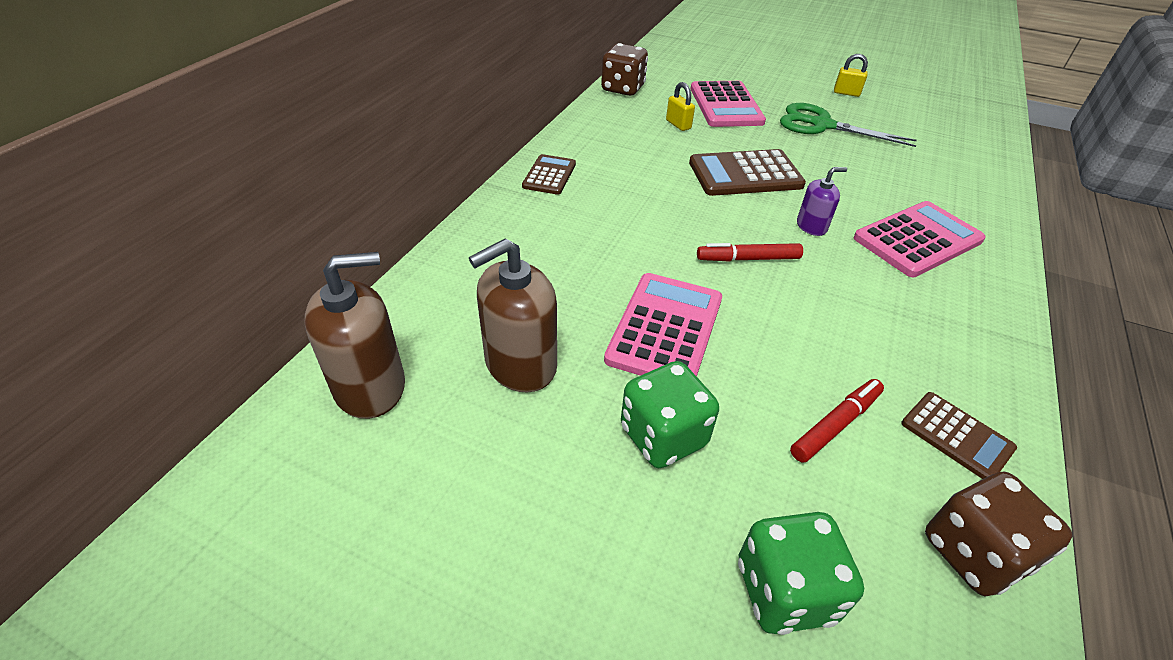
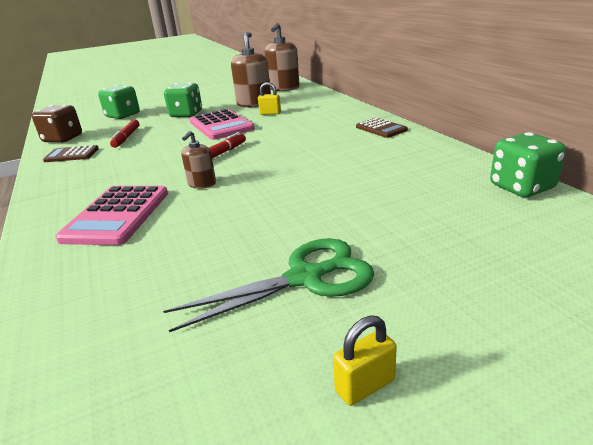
camera: 135 degrees right, 15 degrees down
brown dice [601,43,648,96] -> green dice [490,132,566,197]
yellow padlock [666,82,695,131] -> yellow padlock moved to [258,82,281,115]
brown calculator [689,149,806,196] -> none
pink calculator [690,81,766,127] -> none
purple soap dispenser [797,167,847,236] -> brown soap dispenser [181,131,216,189]

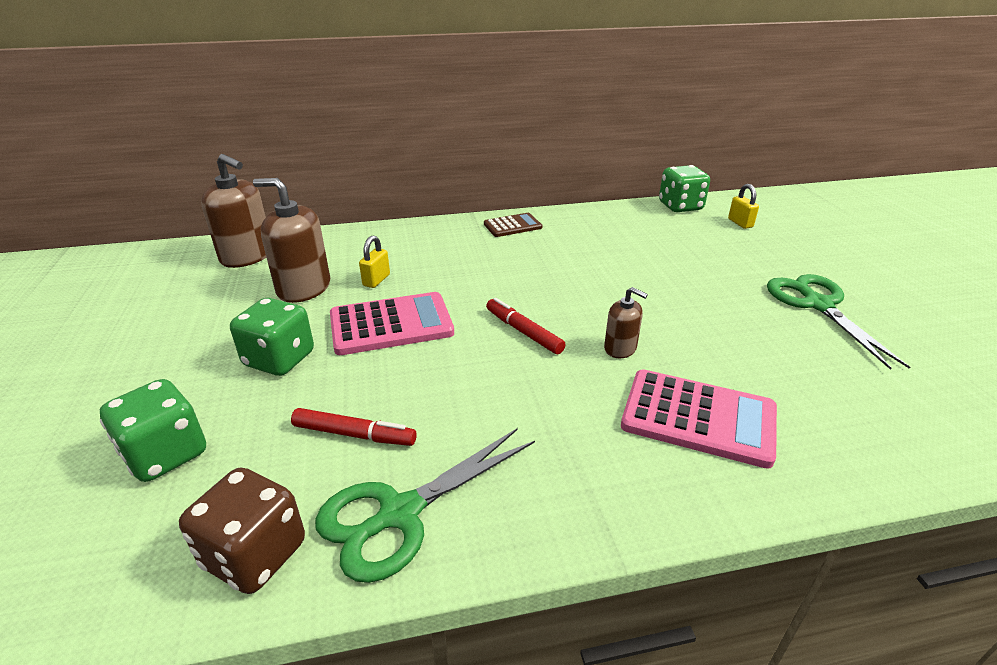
camera: 80 degrees left, 5 degrees up
brown calculator [43,145,99,162] -> green scissors [315,428,535,583]
yellow padlock [333,316,397,406] -> yellow padlock moved to [728,184,759,229]

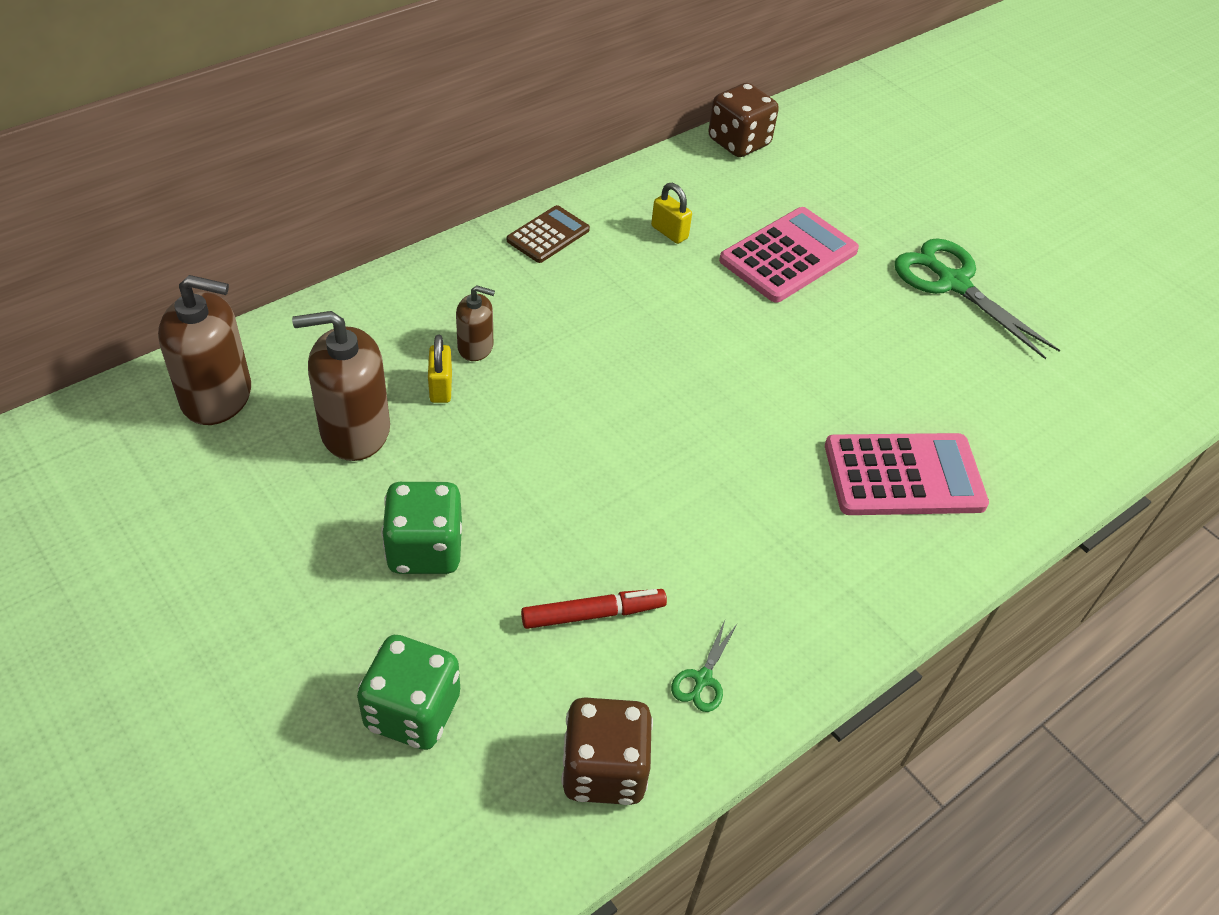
camera: 30 degrees left, 15 degrees up
green scissors [315,428,535,583] -> green scissors [671,620,738,712], size x0.45
pink calculator [330,292,454,355] -> pink calculator moved to [719,207,859,303]
red marker [486,298,566,354] -> none
brown soap dispenser [604,287,648,358] -> brown soap dispenser moved to [456,286,495,361]
green dice [659,165,710,212] -> brown dice [708,83,779,157]
yellow padlock [728,184,759,229] -> yellow padlock moved to [651,183,692,244]

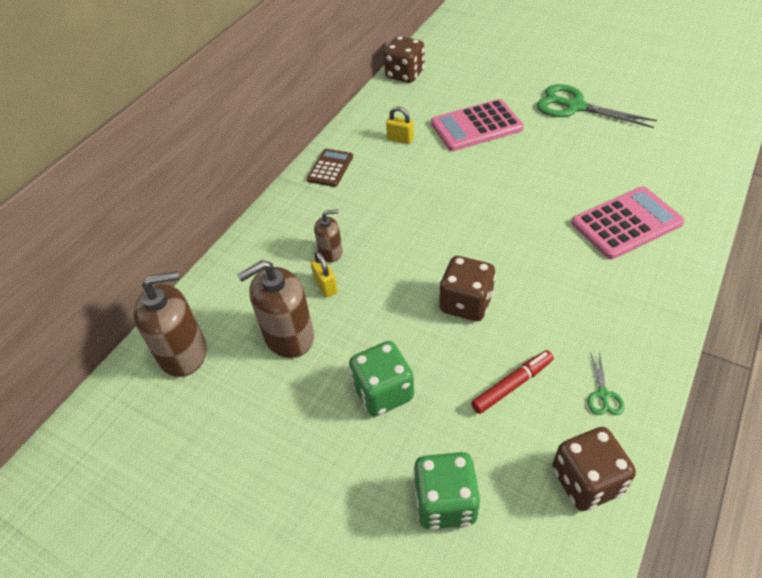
camera: 15 degrees left, 0 degrees up
pink calculator [719,207,859,303] -> pink calculator turned 135 degrees counterclockwise [431,99,524,151]
none -> brown dice [439,256,496,321]

